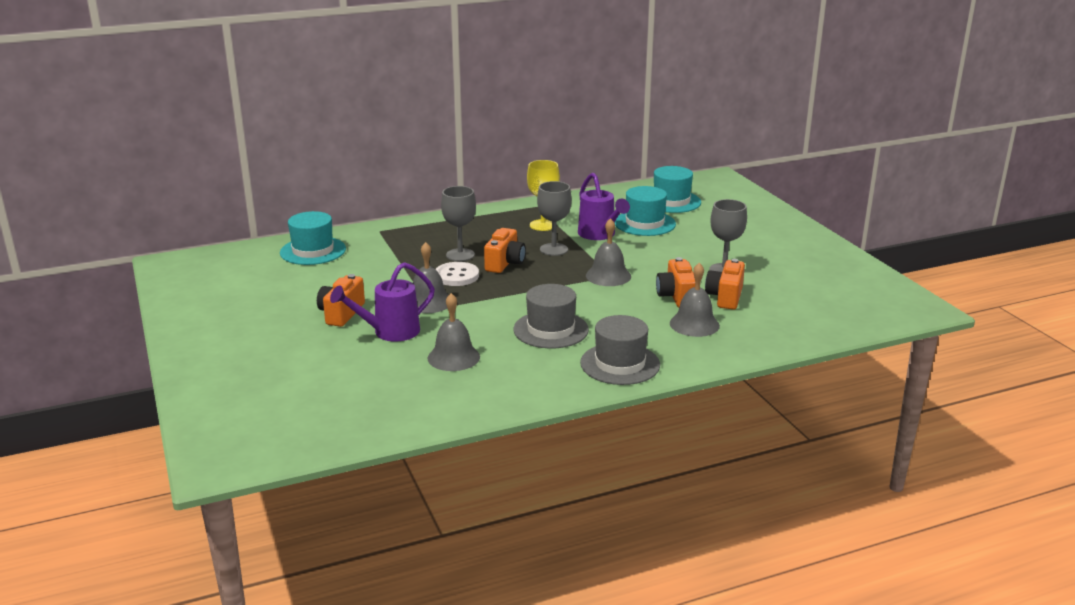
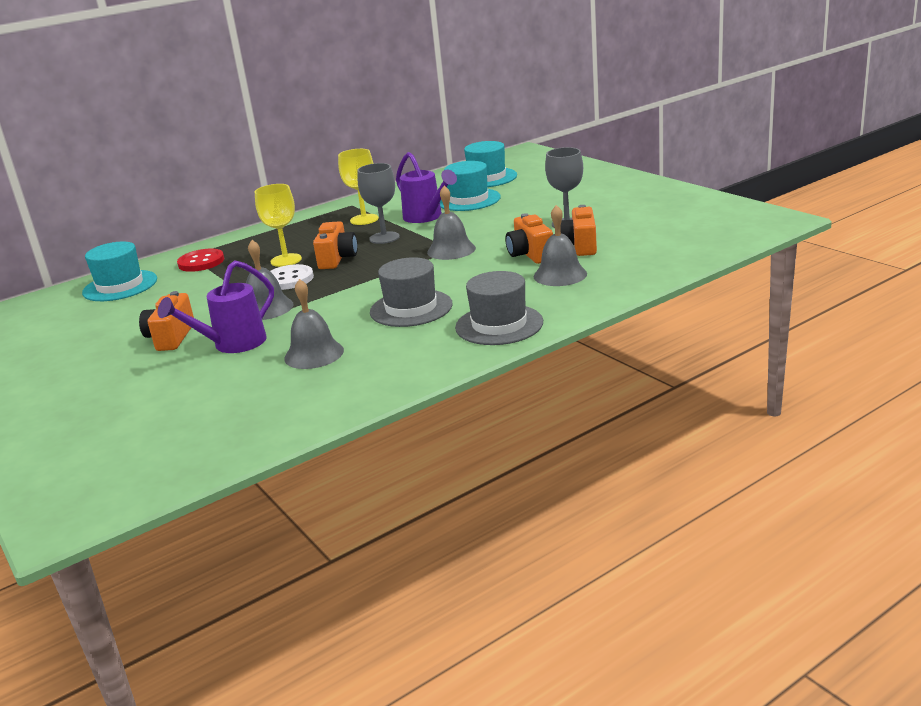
camera: 10 degrees left, 0 degrees up
grey goblet [441,186,476,261] -> yellow goblet [255,184,302,267]
none -> red button [177,249,224,272]

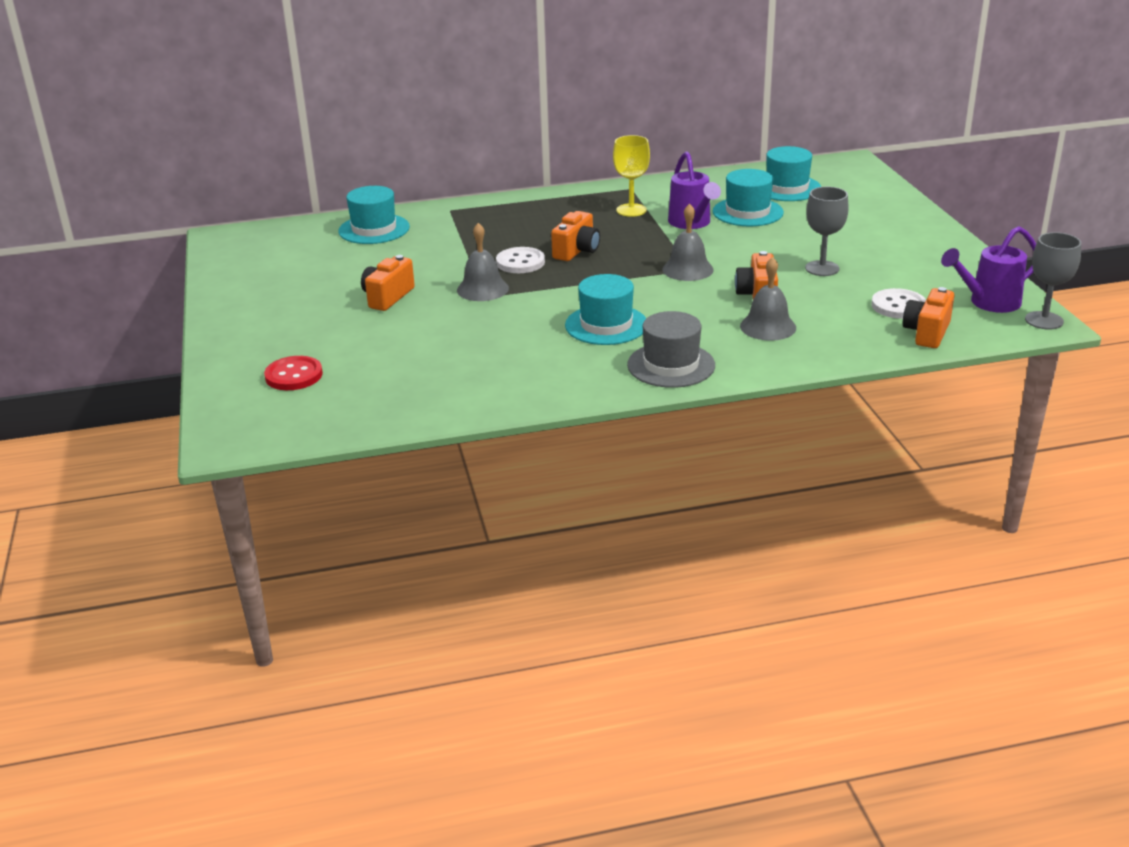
camera: 20 degrees right, 5 degrees up
purple watering can [158,260,274,353] -> purple watering can moved to [941,226,1036,313]
red button [177,249,224,272] -> red button moved to [264,356,323,390]
yellow goblet [255,184,302,267] -> none
grey bell [284,279,344,369] -> none
grey goblet [358,163,400,244] -> grey goblet moved to [1025,232,1081,329]
grey hat [370,257,453,327] -> turquoise hat [565,274,646,345]
orange camera [560,205,597,256] -> orange camera moved to [903,287,954,348]
none -> white button [871,288,926,319]

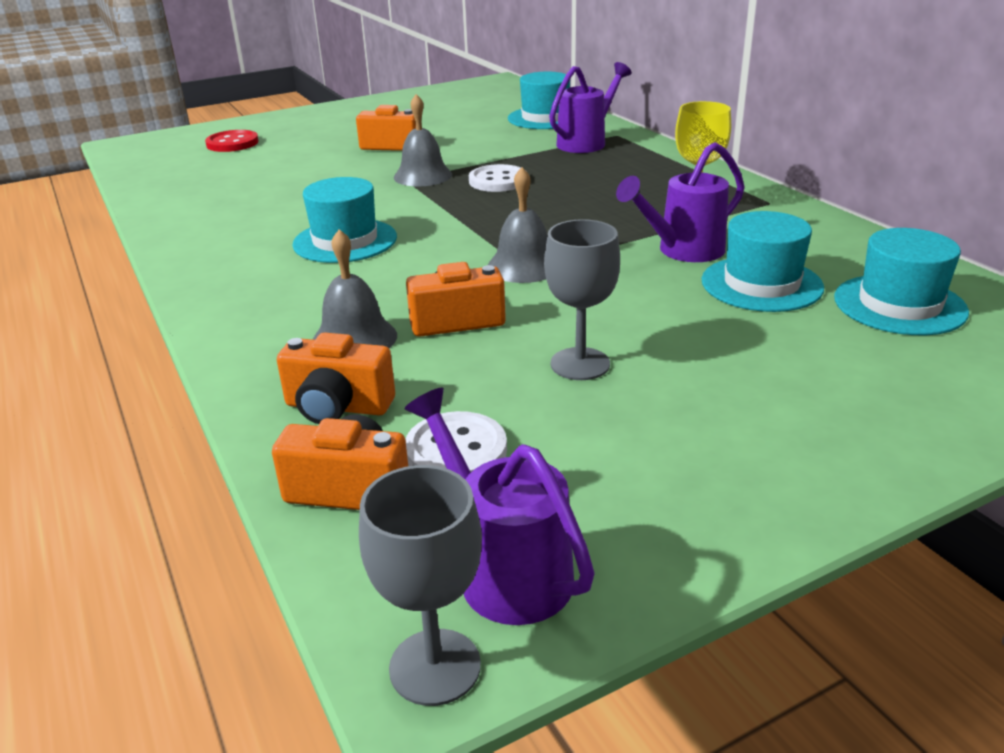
camera: 75 degrees right, 0 degrees up
orange camera [551,211,600,261] -> orange camera moved to [277,332,395,424]
grey hat [627,311,715,388] -> none
none -> purple watering can [549,62,632,153]

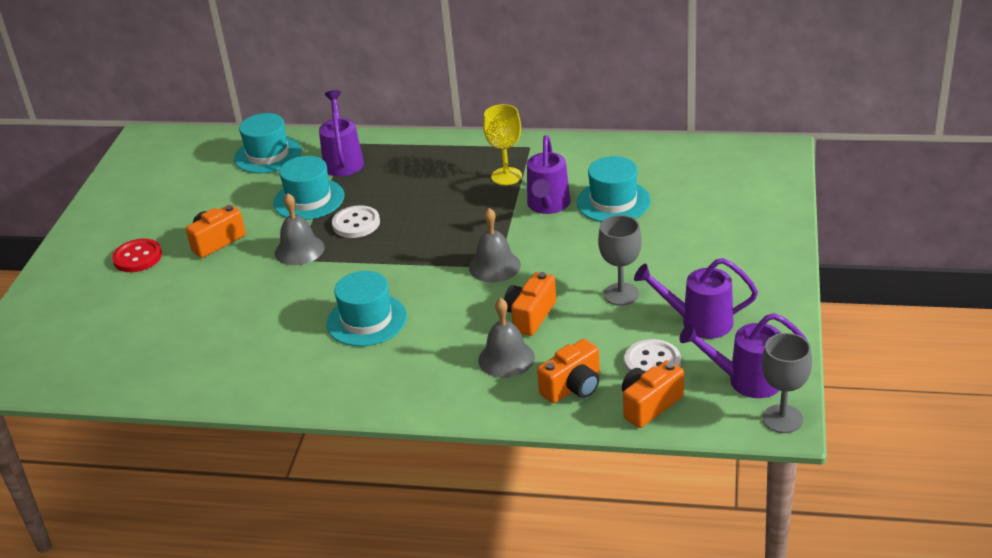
camera: 50 degrees left, 5 degrees up
red button [205,130,259,152] -> red button moved to [112,239,162,272]
turquoise hat [834,228,969,335] -> turquoise hat moved to [273,156,344,220]
none -> purple watering can [634,258,758,339]

